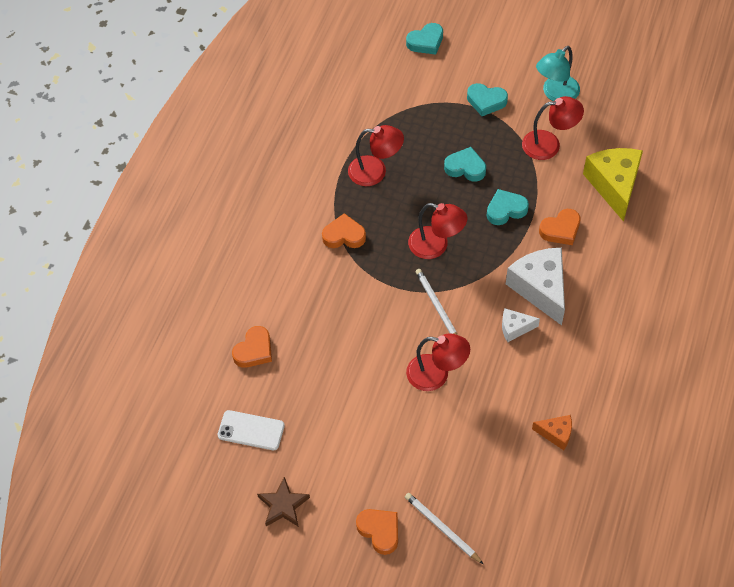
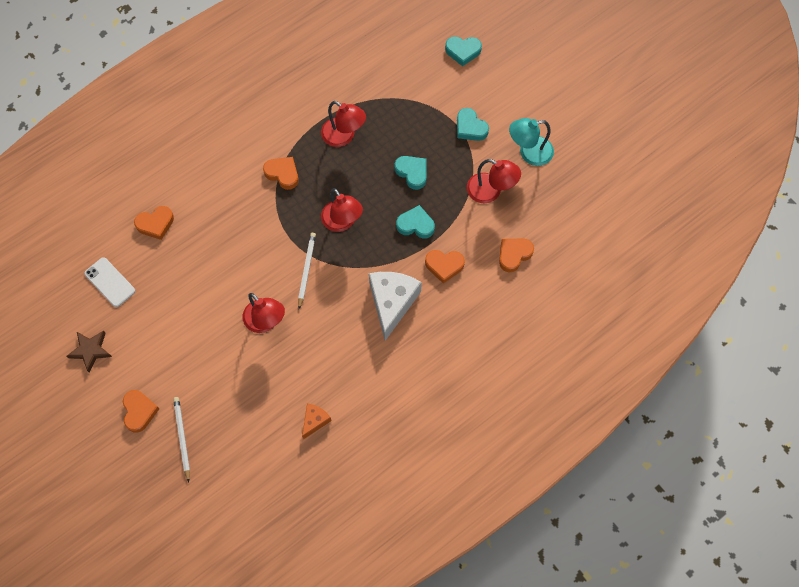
camera: 30 degrees right, 10 degrees up
white cheese [502,308,540,342] -> none
orange cheese [532,415,572,450] -> orange cheese turned 105 degrees counterclockwise [302,403,331,439]
yellow cheese [583,148,643,222] -> orange heart [499,239,534,272]

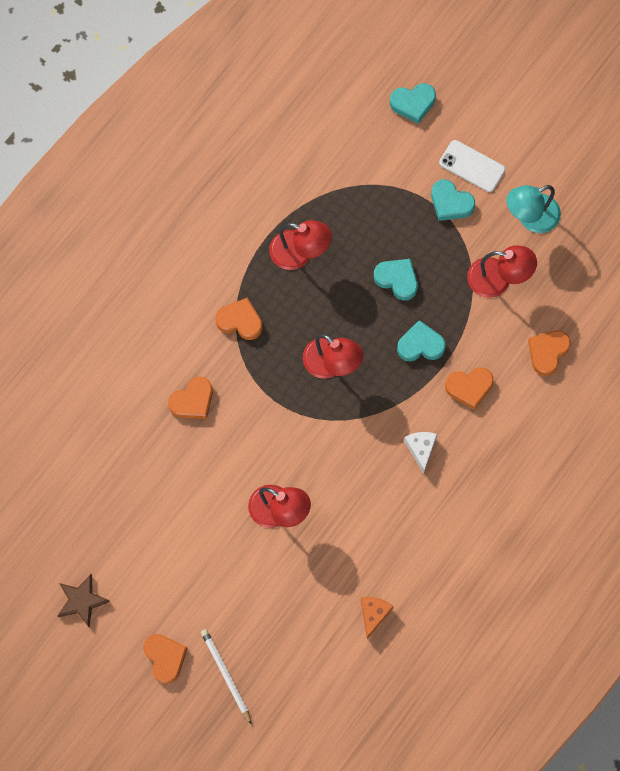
camera: 15 degrees left, 5 degrees up
white phone [84,257,135,307] -> white phone moved to [439,140,505,192]
orange heart [134,206,174,240] -> orange heart moved to [168,377,213,419]
white pencil [298,233,316,309] -> none
white cheese [369,272,422,341] -> white cheese [404,432,437,474], size x0.50

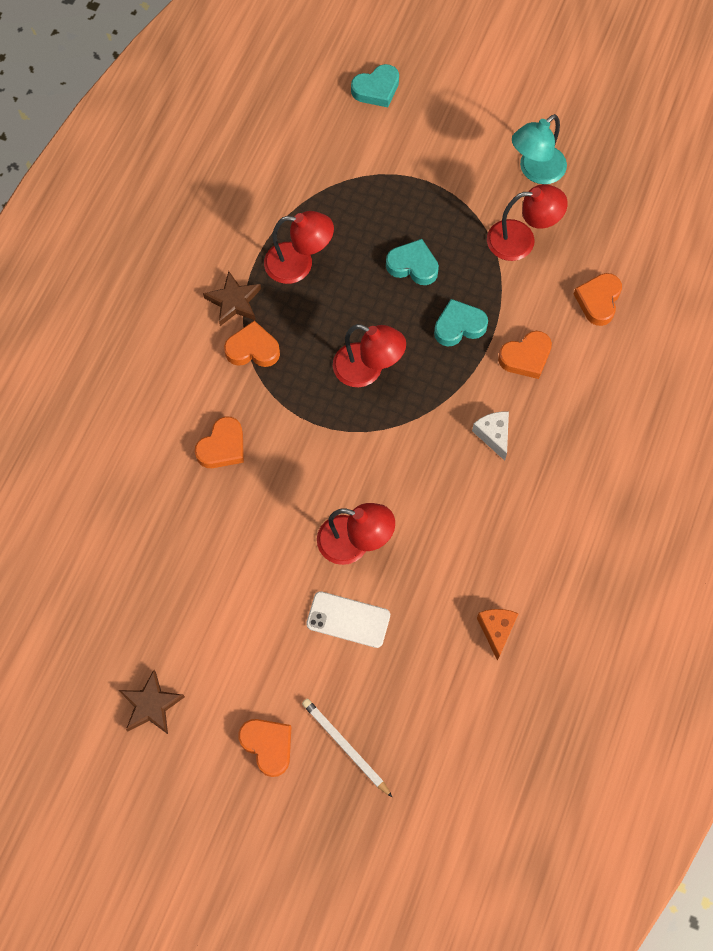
camera: 15 degrees left, 5 degrees down
turquoise heart [431,179,475,221] -> none
white phone [439,140,505,192] -> white phone moved to [306,591,390,648]
none -> brown star [203,271,261,326]

